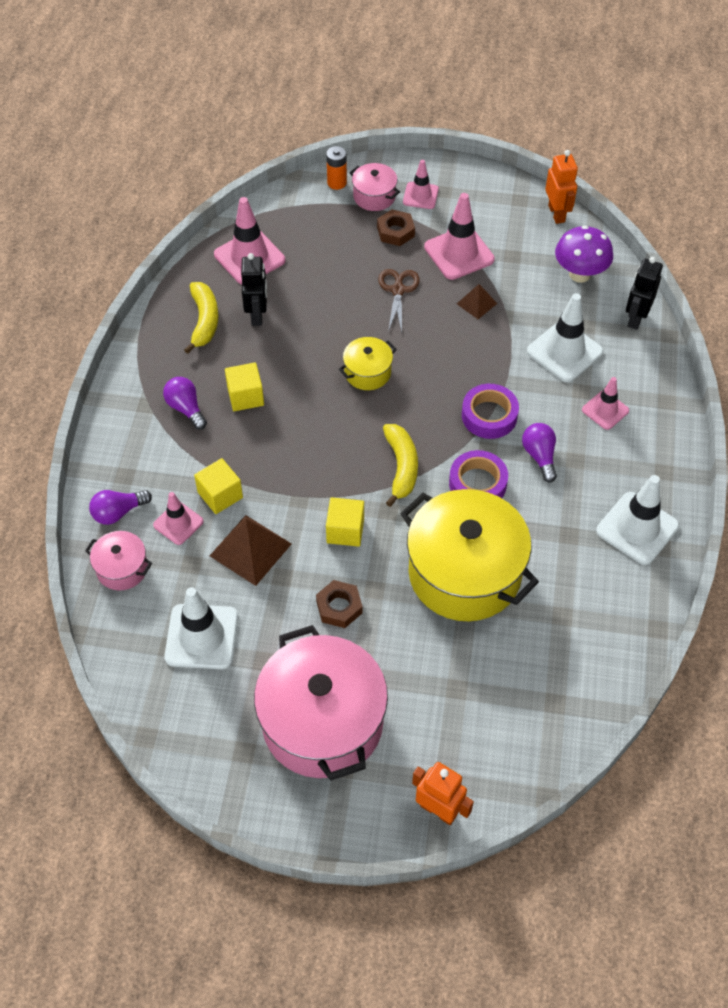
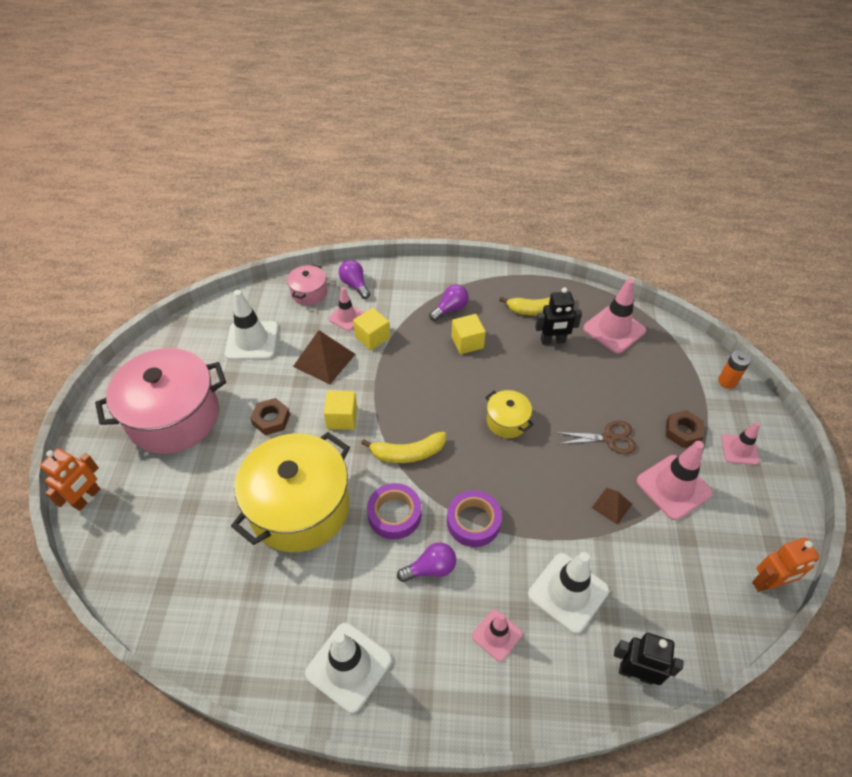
camera: 85 degrees right, 5 degrees down
pink pot [349,163,400,211] -> none
purple mushroom [555,225,613,283] -> none

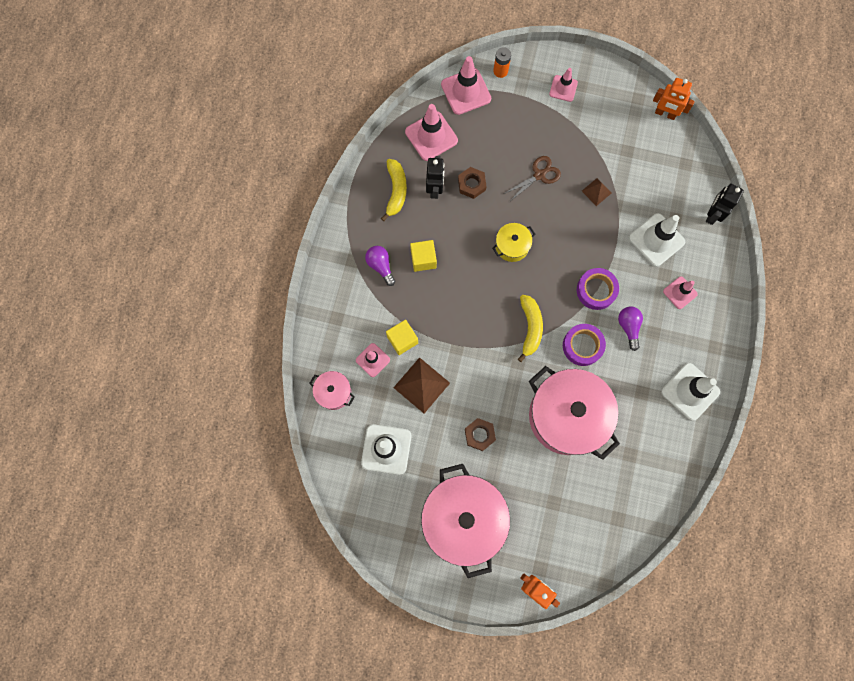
camera: 80 degrees left, 25 degrees up
yellow pot [231,432,350,552] -> pink pot [529,366,620,460]
yellow cube [324,391,357,430] -> none
purple light bulb [339,260,370,299] -> none
brown scissors [555,421,636,454] -> brown scissors turned 45 degrees clockwise [504,156,561,201]
pink traffic cone [636,441,713,520] -> pink traffic cone moved to [441,56,491,115]
brown nut [666,410,704,448] -> brown nut moved to [458,167,487,199]
orange robot [752,538,819,592] -> orange robot turned 120 degrees clockwise [653,78,695,120]

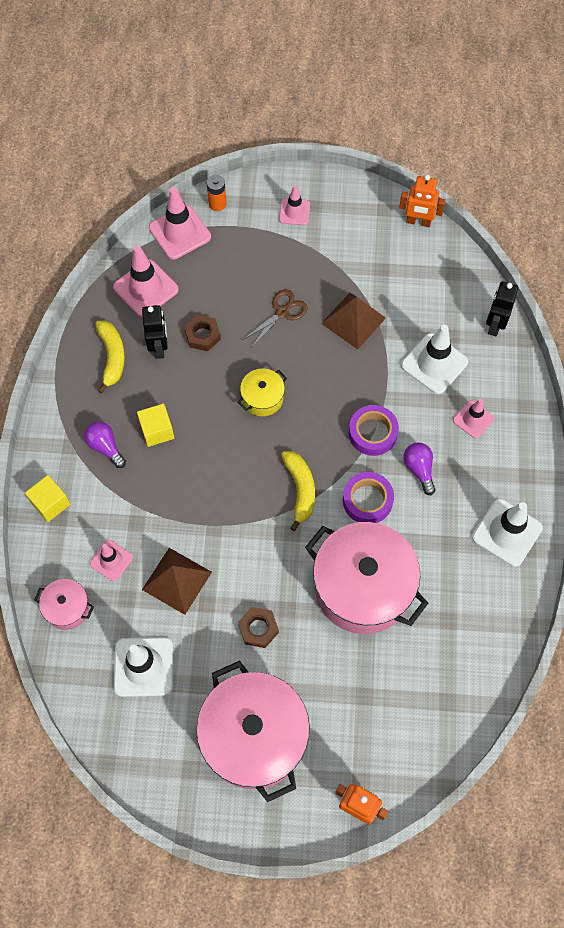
camera: 10 degrees left, 10 degrees down
yellow cube [386,320,418,355] -> yellow cube moved to [25,475,70,522]
brown pyramid [582,178,611,206] -> brown pyramid [321,293,386,350], size x1.78

